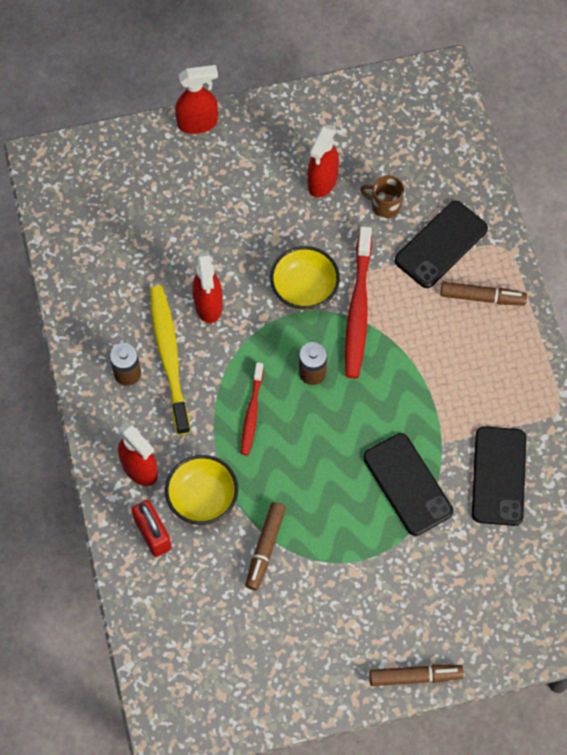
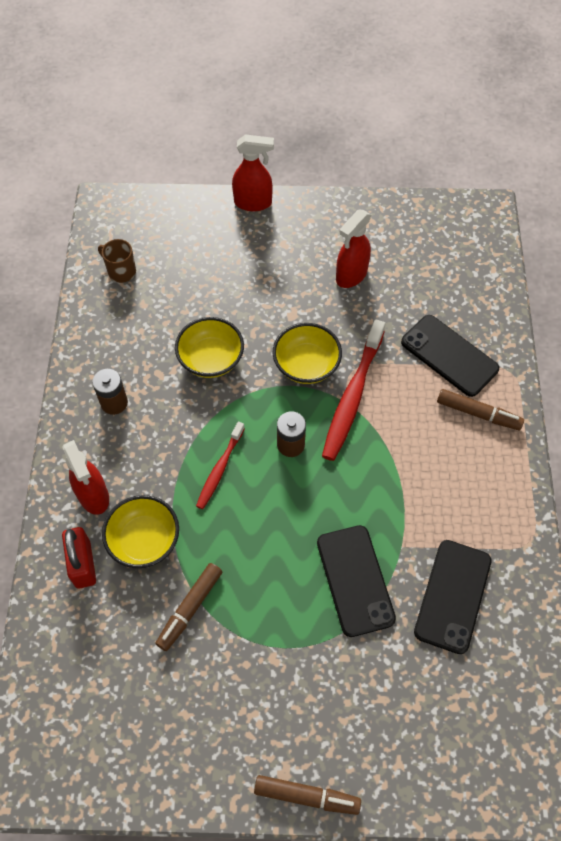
camera: 15 degrees right, 5 degrees down
yellow toothbrush [150,286,191,435] -> none
red spray bottle [193,252,223,323] -> yellow bowl [175,317,244,378]
brown mug [360,175,404,218] -> brown mug moved to [98,239,136,283]
black phone [395,201,488,288] -> black phone turned 75 degrees clockwise [401,315,499,397]

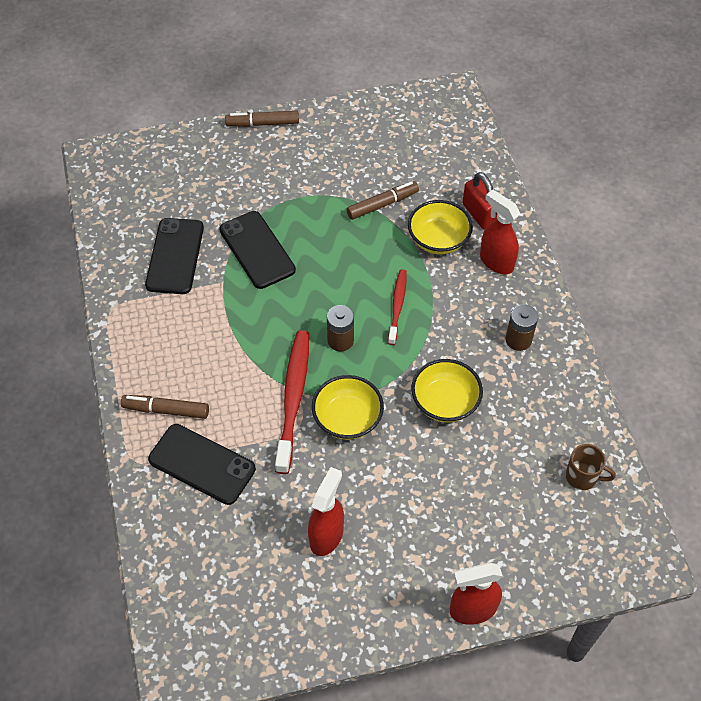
camera: 165 degrees right, 5 degrees down
brown marker [155,563,222,651] -> brown marker turned 45 degrees clockwise [346,181,419,220]

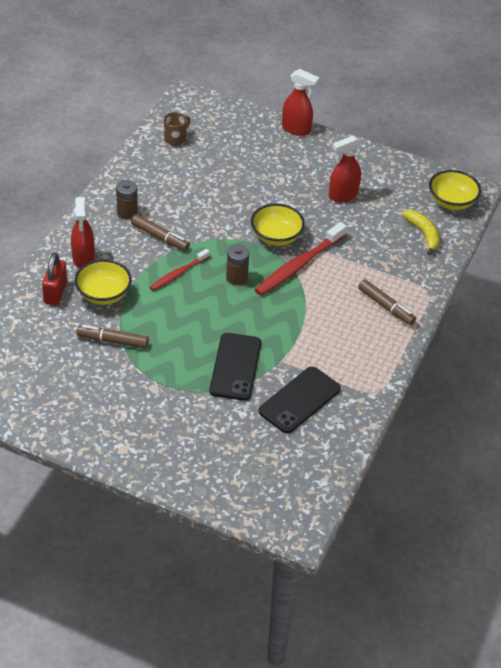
camera: 145 degrees left, 10 degrees down
black phone [148,424,256,505] -> none
brown marker [225,111,299,127] -> brown marker moved to [131,214,190,251]
yellow bowl [411,359,483,423] -> yellow bowl moved to [429,170,481,210]
brown mug [566,444,616,490] -> brown mug turned 75 degrees clockwise [164,112,190,147]
none -> yellow banana [402,210,440,255]

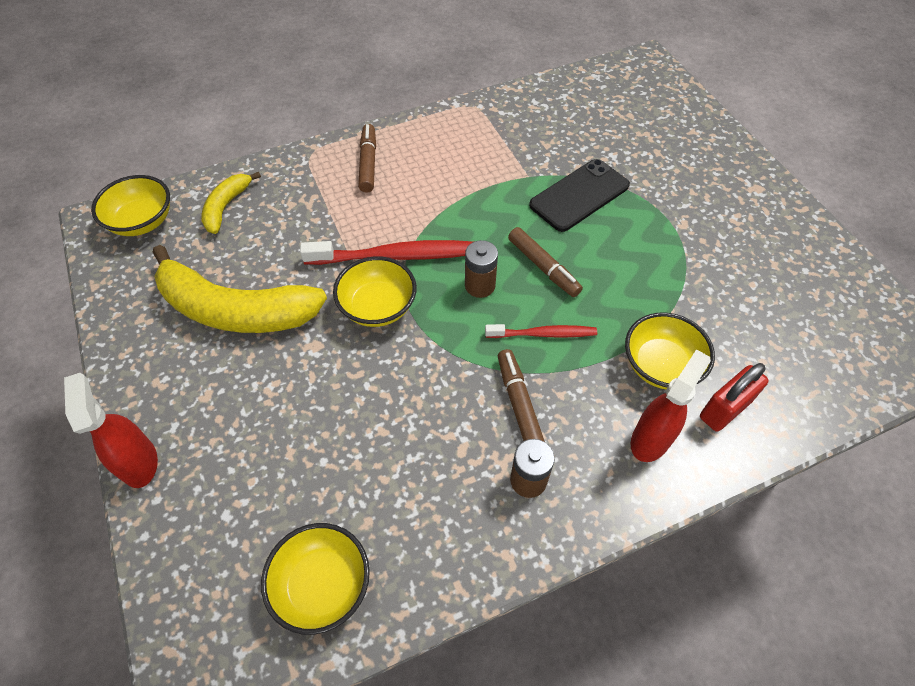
camera: 135 degrees left, 10 degrees up
brown marker [76,325,149,348] -> brown marker moved to [508,227,583,297]
brown mug [164,112,190,147] -> yellow bowl [261,523,370,635]
black phone [259,367,340,433] -> none
red spray bottle [329,135,362,202] -> yellow banana [153,245,327,333]

